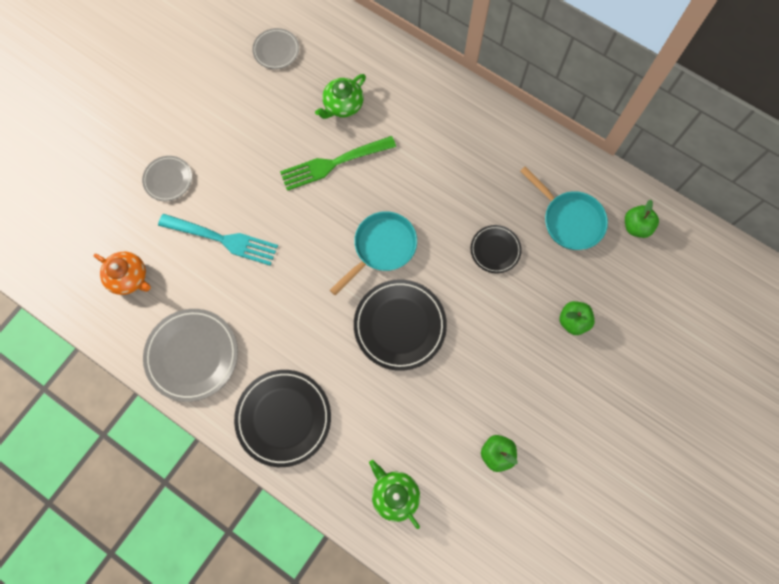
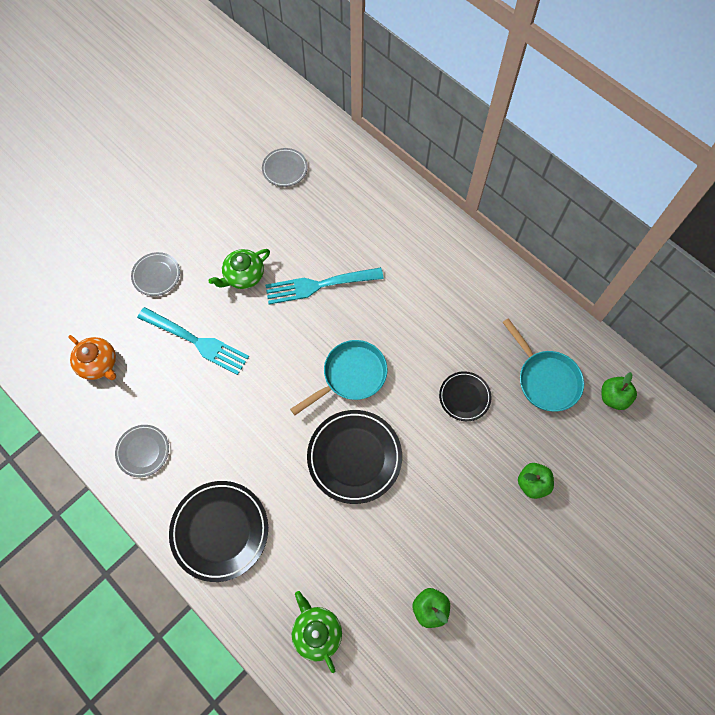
camera: 10 degrees right, 5 degrees down
grey plate [143,309,238,402] -> grey plate [115,425,169,477], size x0.57
green fork [280,136,396,191] -> turquoise fork [265,267,384,304]
green teapot [315,74,366,119] -> green teapot moved to [209,249,270,289]

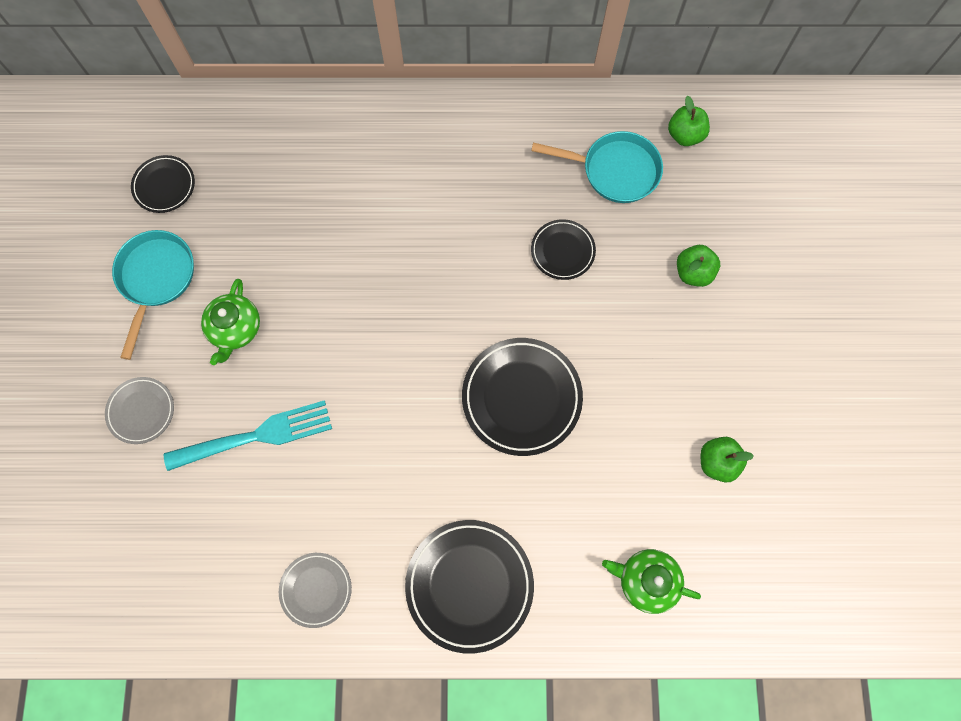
camera: 45 degrees left, 5 degrees up
orange teapot [68,335,116,380] -> none
grey plate [262,148,308,187] -> black plate [131,155,195,213]
turquoise fork [265,267,384,304] -> none
turquoise pan [290,340,388,415] -> turquoise pan moved to [112,230,194,360]

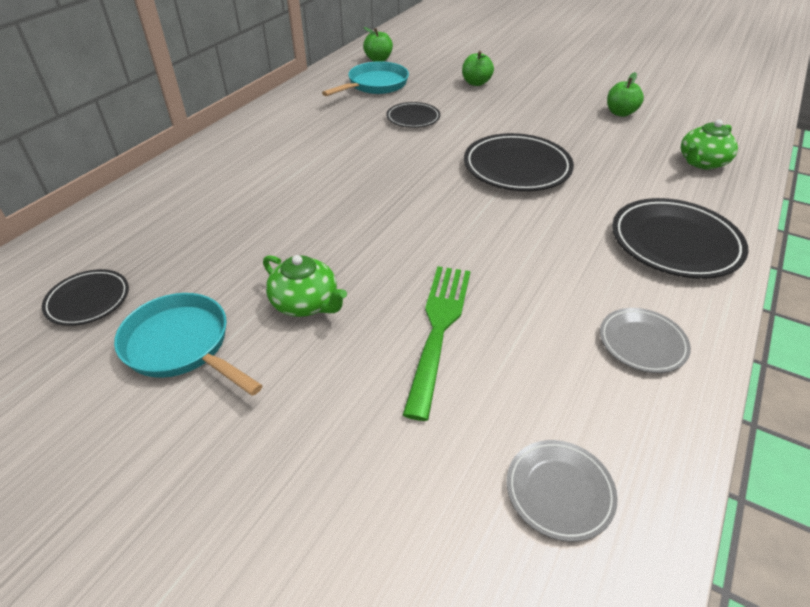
camera: 60 degrees left, 30 degrees down
grey plate [105,377,174,444] -> grey plate moved to [507,440,618,542]
turquoise fork [164,400,332,471] -> green fork [403,266,470,421]

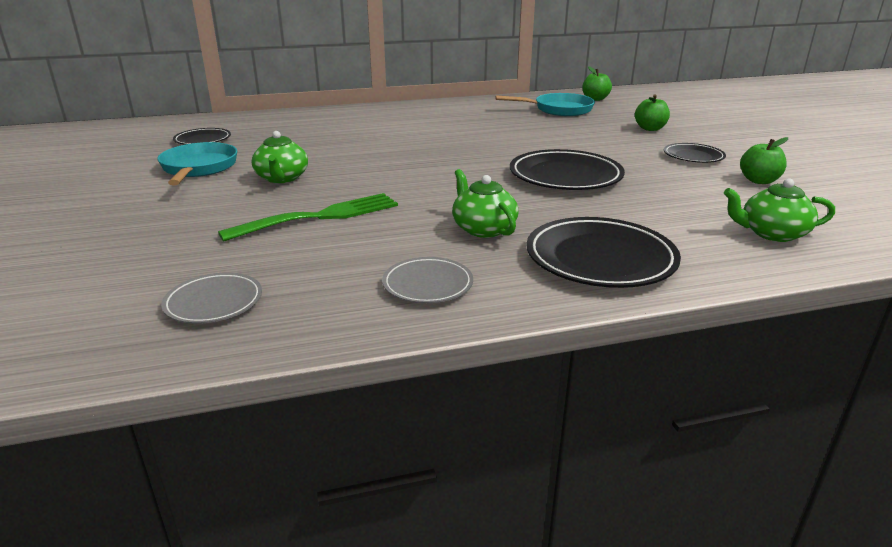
camera: 45 degrees right, 15 degrees down
black plate [386,102,440,128] -> black plate moved to [664,143,726,163]
none -> green teapot [452,169,518,238]

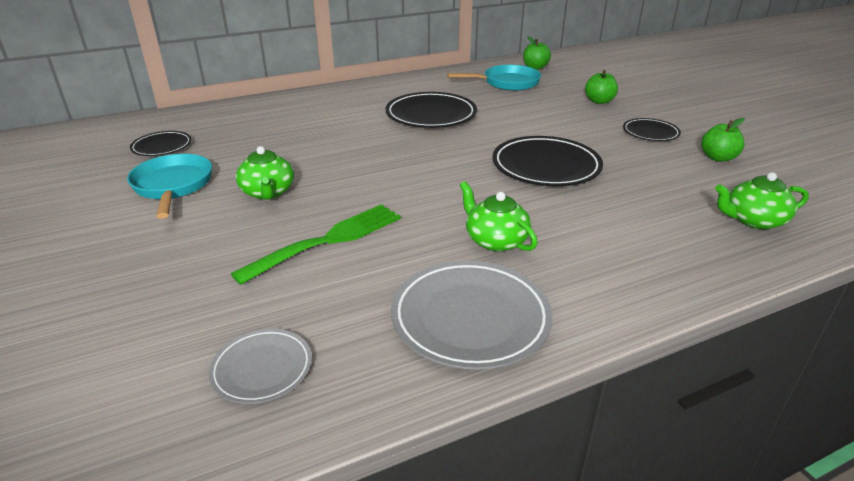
camera: 10 degrees left, 5 degrees up
grey plate [382,257,473,303] -> grey plate [391,261,553,370], size x1.76
black plate [527,217,681,288] -> black plate moved to [385,92,477,128]

